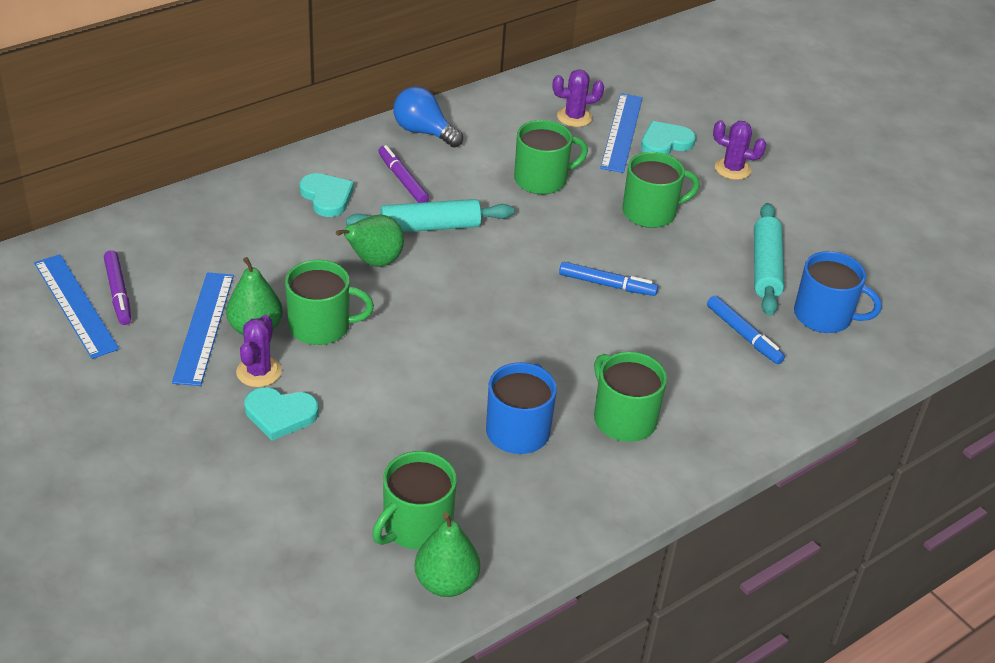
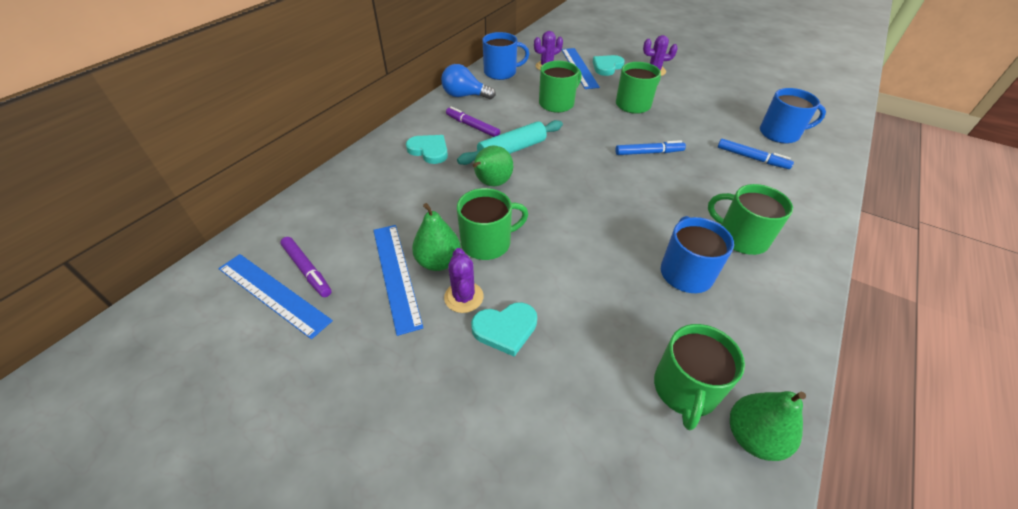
camera: 20 degrees left, 5 degrees up
turquoise rolling pin [754,203,784,316] -> none
none -> blue mug [482,32,529,80]

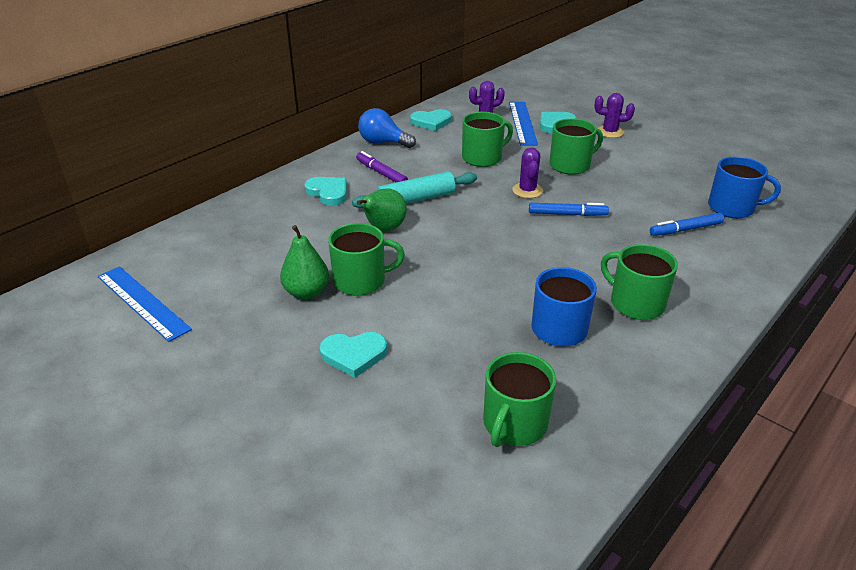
camera: 10 degrees right, 10 degrees down
purple marker [280,237,331,297] -> none
blue ruler [373,225,423,336] -> none
purple cactus [444,248,484,313] -> purple cactus moved to [512,147,543,198]
blue mug [482,32,529,80] -> turquoise heart [410,109,452,131]
blue marker [718,139,794,169] -> blue marker turned 120 degrees clockwise [650,213,724,236]
green pear [730,391,806,461] -> none

